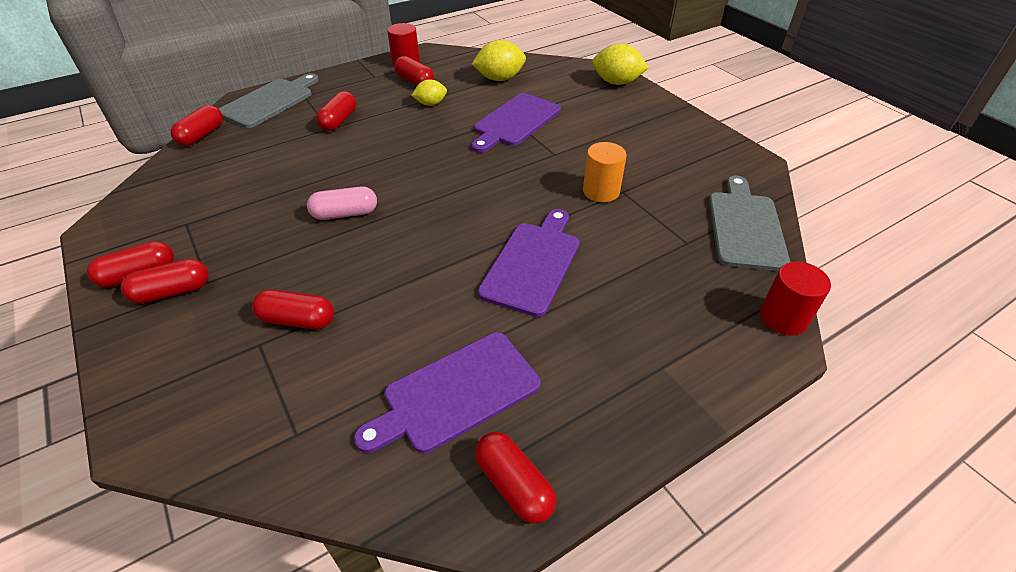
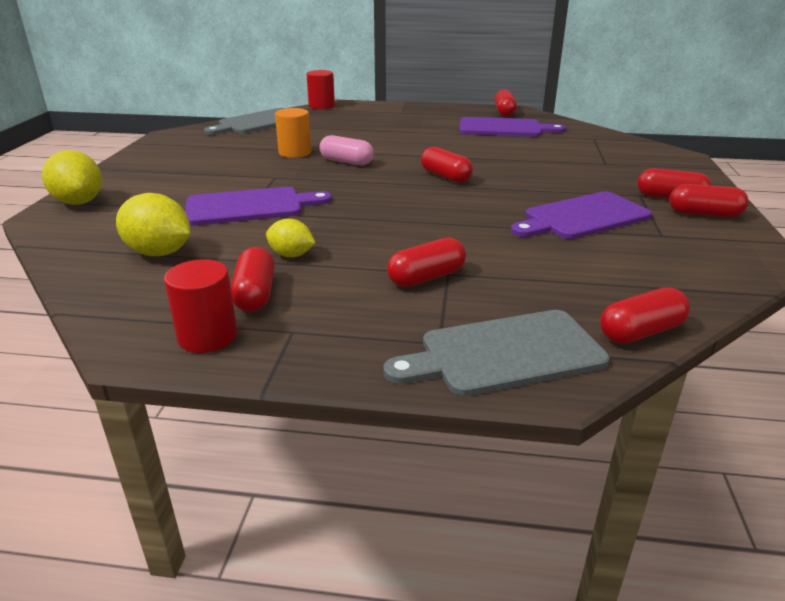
camera: 140 degrees left, 15 degrees down
red capsule [252,289,334,329] -> red capsule moved to [421,147,473,183]
pink capsule [307,186,377,220] -> pink capsule moved to [319,135,374,165]
purple cutting board [478,209,580,317] -> purple cutting board moved to [511,191,652,239]

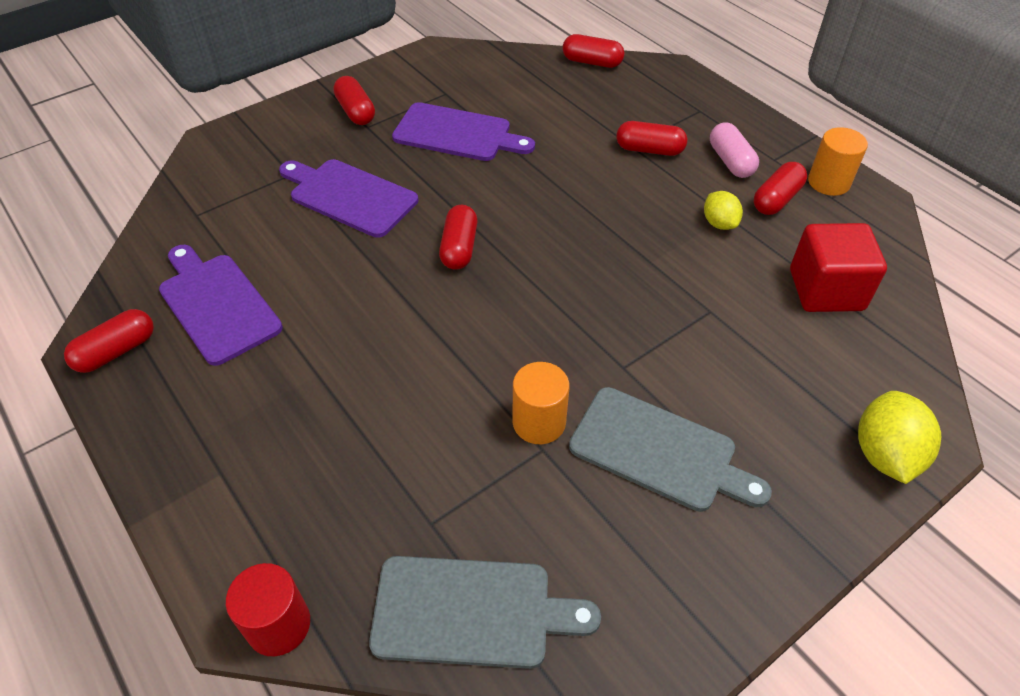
camera: 135 degrees left, 20 degrees up
yellow lemon [116,193,190,256] -> red cube [790,223,887,312]
red cylinder [164,259,237,353] -> orange cylinder [808,127,868,196]
purple cutting board [185,187,332,226] -> purple cutting board moved to [279,159,418,238]
pink capsule [319,135,374,165] -> pink capsule moved to [710,122,759,178]
grey cutting board [383,310,609,396] -> grey cutting board moved to [569,387,772,512]
red capsule [669,184,749,217] -> none

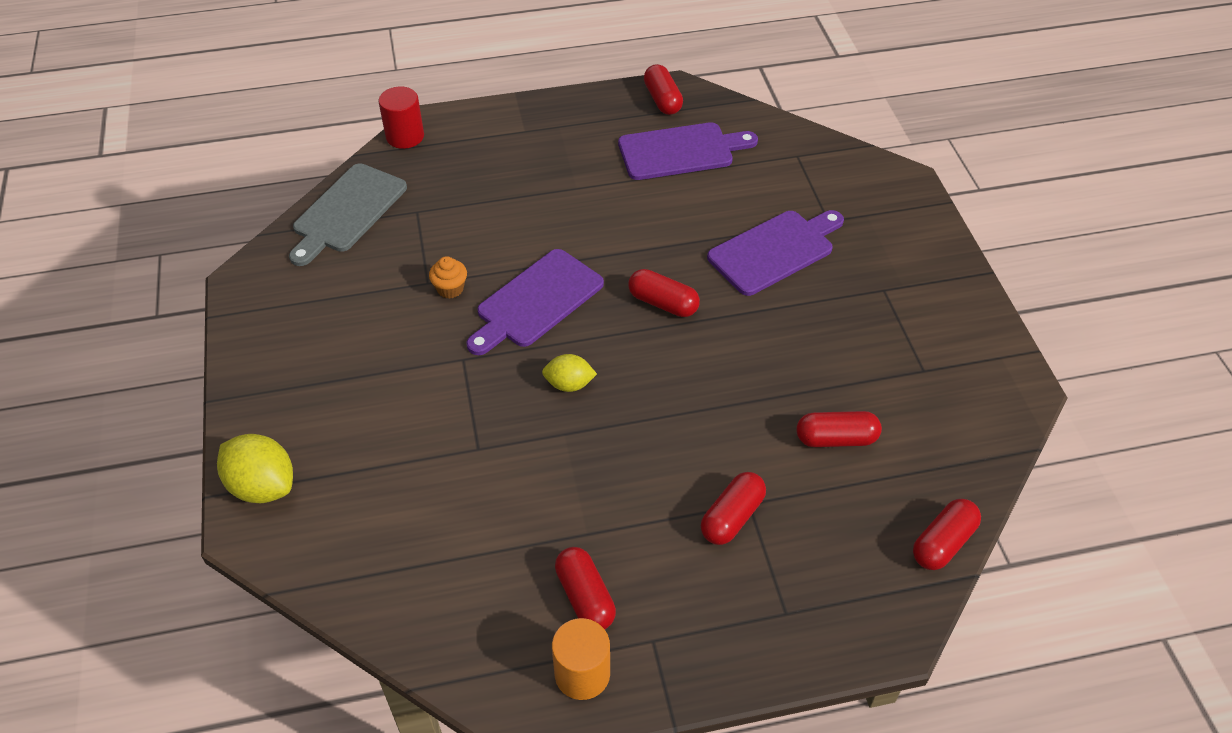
camera: 115 degrees right, 0 degrees up
red capsule [333,76,375,125] -> red capsule moved to [796,411,882,447]
purple cutting board [392,102,535,161] -> purple cutting board moved to [466,249,604,355]
orange cylinder [513,362,570,444] -> orange cupcake [429,256,467,299]
grey cutting board [569,387,772,512] -> none
yellow lemon [704,191,743,230] -> yellow lemon moved to [542,354,597,392]
pink capsule [710,122,759,178] -> none
red cube [790,223,887,312] -> none

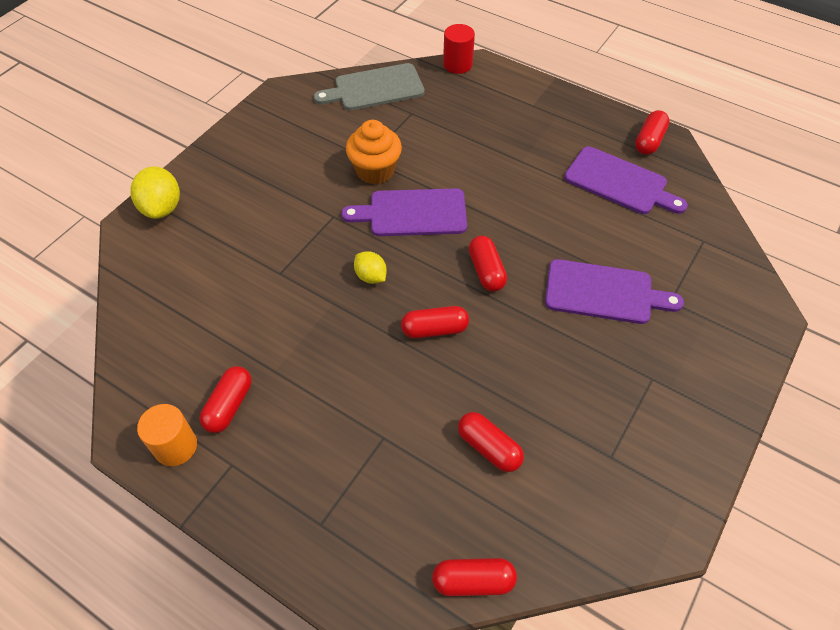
camera: 45 degrees right, 5 degrees up
orange cupcake [429,256,467,299] -> orange cupcake [346,120,402,184], size x1.87
red capsule [701,472,766,545] -> red capsule moved to [401,306,469,339]

